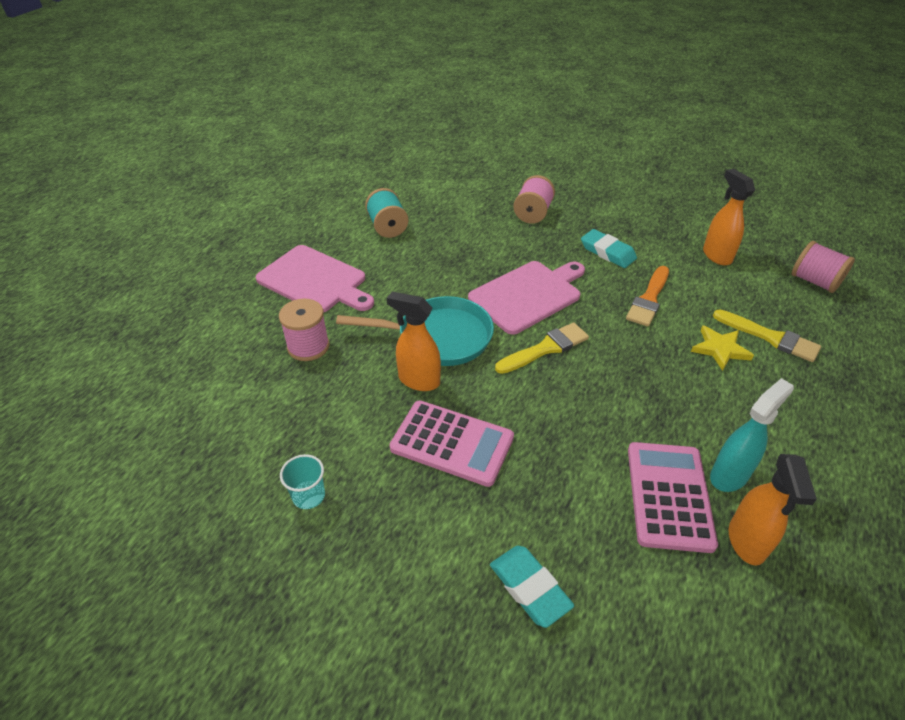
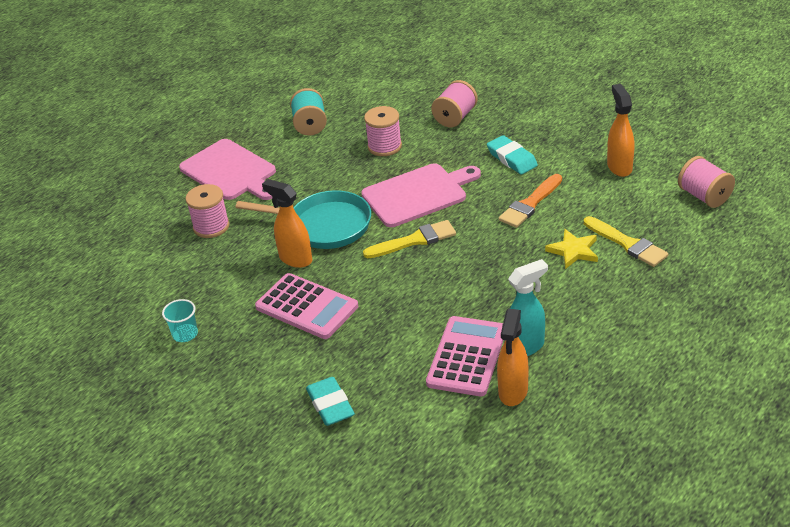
camera: 15 degrees right, 5 degrees down
none -> pink spool [364,106,402,156]

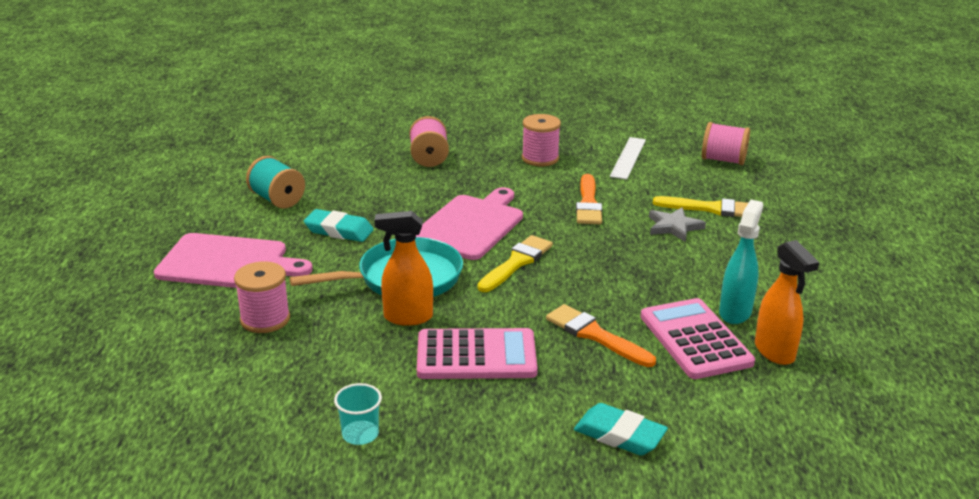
camera: 40 degrees left, 10 degrees down
pink spool [364,106,402,156] -> pink spool moved to [522,114,561,166]
turquoise eraser [487,135,538,174] -> turquoise eraser moved to [304,209,374,242]
yellow star [545,229,598,269] -> grey star [649,207,706,242]
orange spray bottle [607,84,635,177] -> white ruler [610,137,646,179]
none -> orange brush [546,304,656,367]

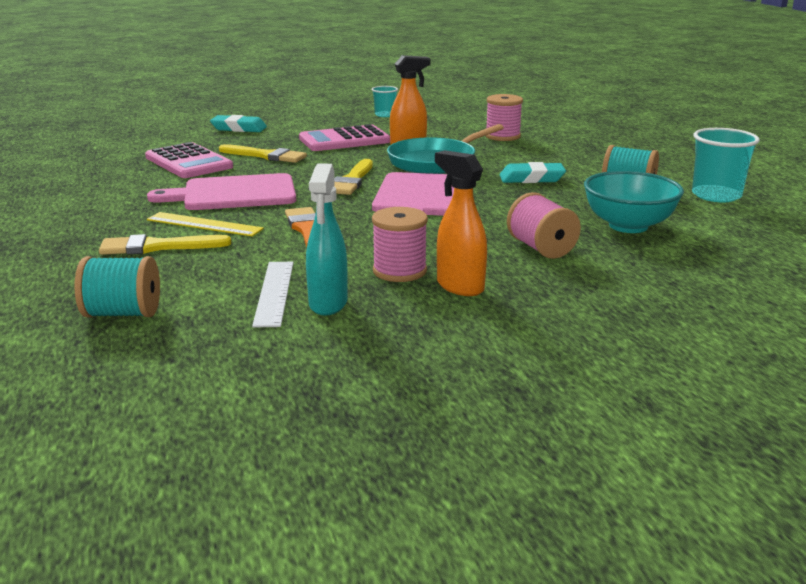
camera: 160 degrees right, 5 degrees down
pink cutting board [154,233,313,288] -> pink cutting board moved to [147,173,296,210]
orange brush [546,304,656,367] -> yellow brush [219,144,307,163]
grey star [649,207,706,242] -> yellow ruler [147,212,264,236]
pink spool [702,122,750,165] -> turquoise spool [74,256,160,317]
turquoise spray bottle [719,200,764,324] -> turquoise spray bottle moved to [306,163,348,316]
orange spray bottle [755,240,819,365] -> orange spray bottle moved to [435,150,487,296]
none -> turquoise bowl [584,171,684,233]
none -> turquoise cup [692,128,760,202]

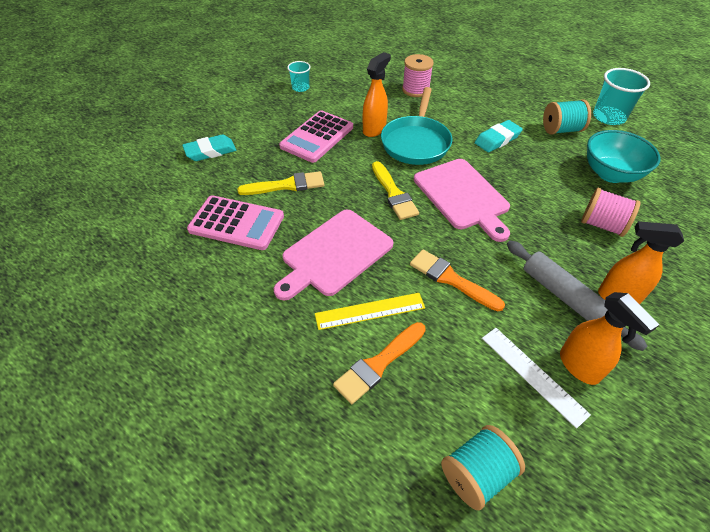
camera: 35 degrees left, 25 degrees up
yellow brush [99,234,231,255] -> orange brush [333,322,426,404]
turquoise spray bottle [306,163,348,316] -> orange spray bottle [560,292,660,385]
pink spool [372,207,428,282] -> grey rolling pin [507,241,648,351]

